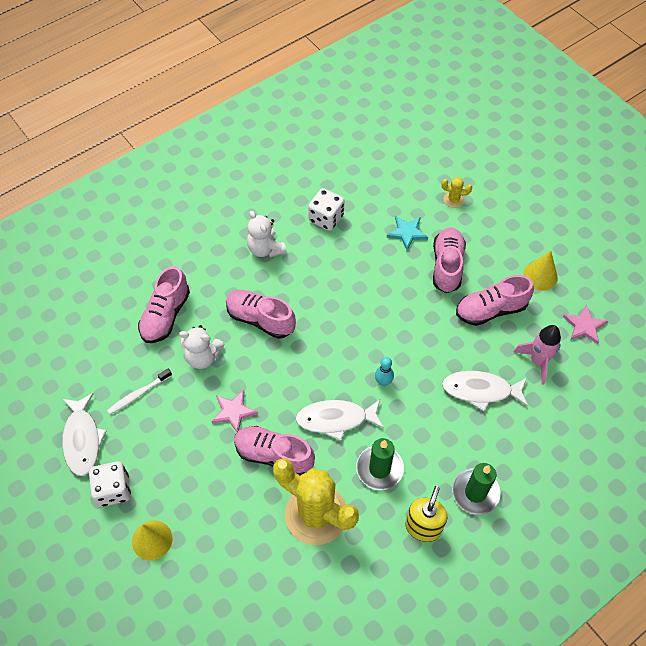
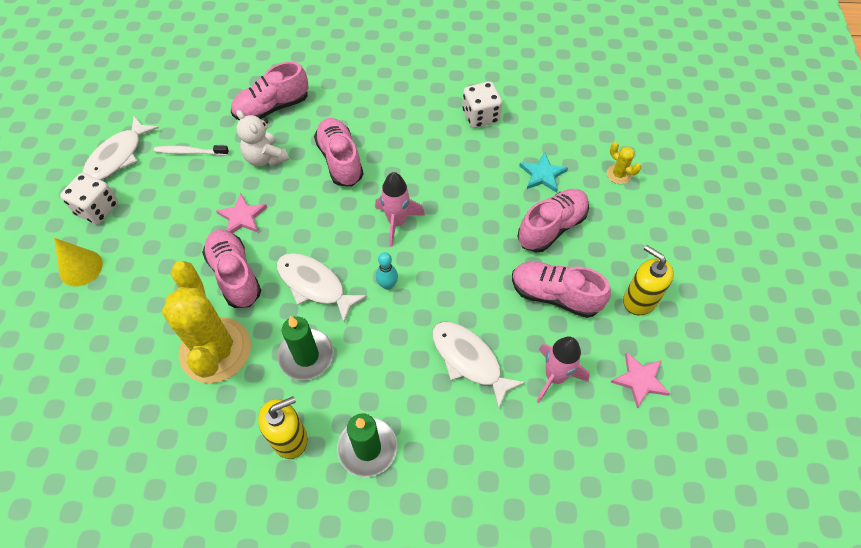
camera: 40 degrees right, 0 degrees up
white teddy bear [247,211,287,258] -> none
yellow cone [523,251,558,291] -> yellow soap dispenser [623,245,674,315]
none -> pink rocket [375,172,425,247]

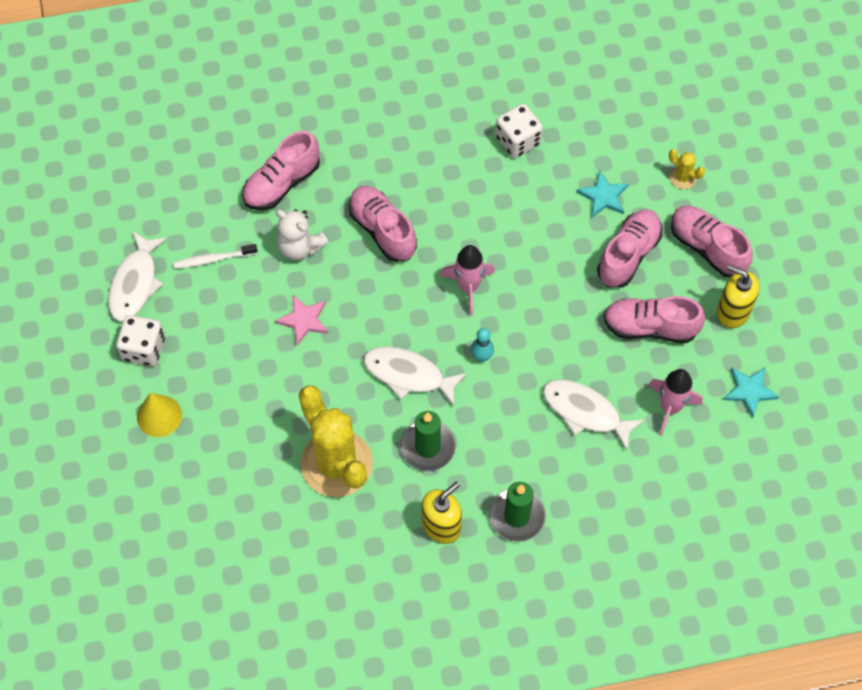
camera: 15 degrees left, 5 degrees up
pink shoe [202,230,261,308] -> pink shoe moved to [671,205,753,278]
pink star [611,352,671,408] -> turquoise star [723,367,779,418]

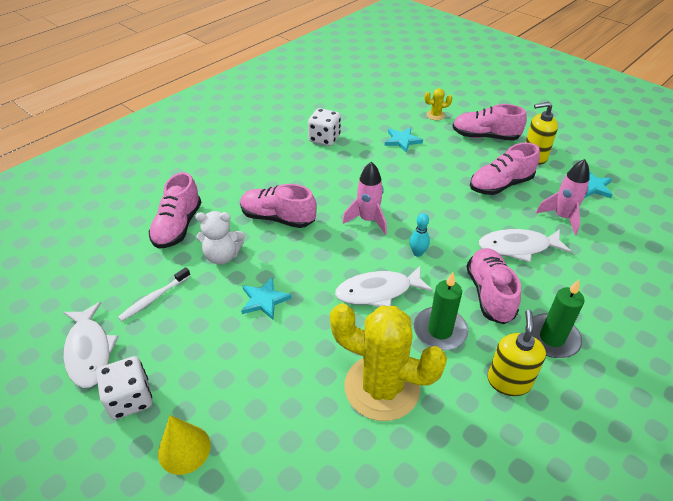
camera: 35 degrees left, 20 degrees down
pink star [275,295,328,345] -> turquoise star [241,277,292,320]
pink shoe [597,209,662,288] -> pink shoe moved to [467,248,521,324]

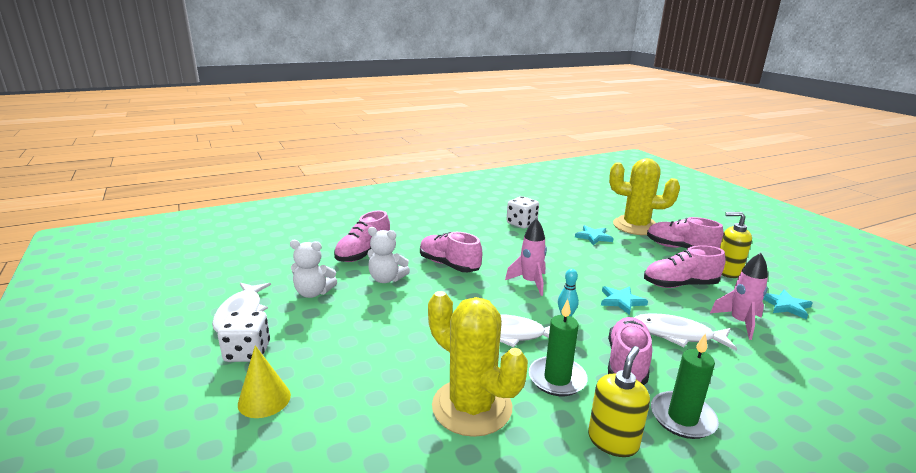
camera: 20 degrees right, 20 degrees down
white toothbrush [118,267,191,321] -> white teddy bear [290,240,337,298]
turquoise star [241,277,292,320] -> turquoise star moved to [601,286,648,315]
yellow cactus [424,88,452,120] -> yellow cactus [609,158,680,235], size x2.46

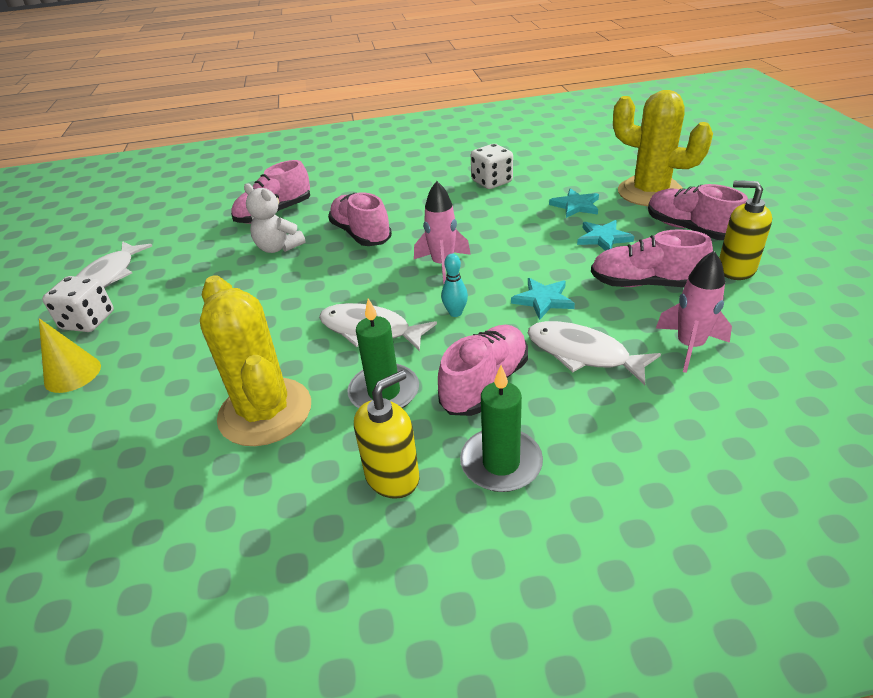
camera: 20 degrees right, 15 degrees up
white teddy bear [290,240,337,298] -> none
turquoise star [763,290,813,320] -> turquoise star moved to [577,220,634,251]

